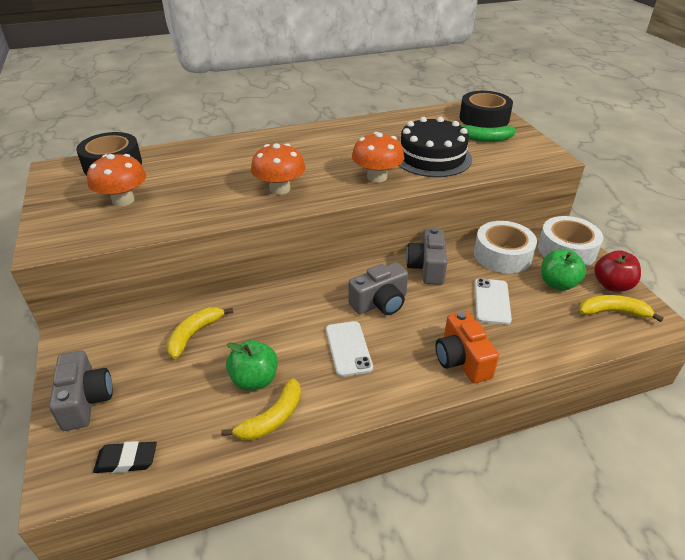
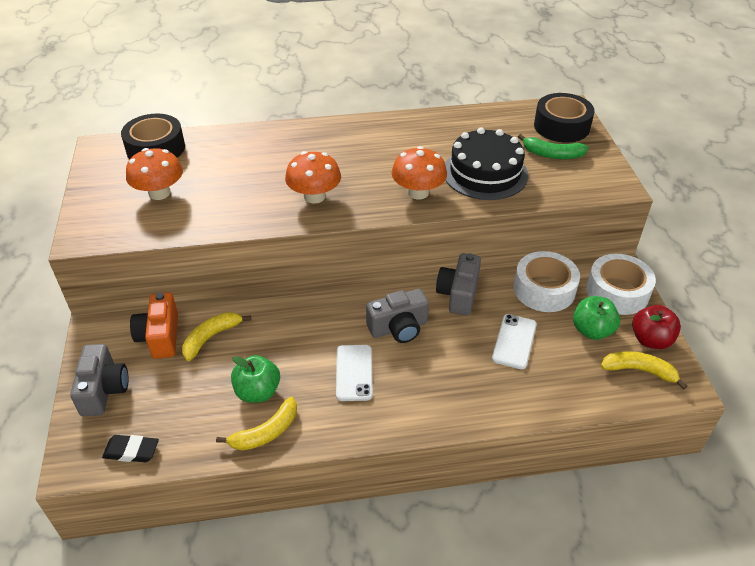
camera: 10 degrees right, 5 degrees up
orange camera [435,311,499,383] -> orange camera moved to [130,292,178,359]

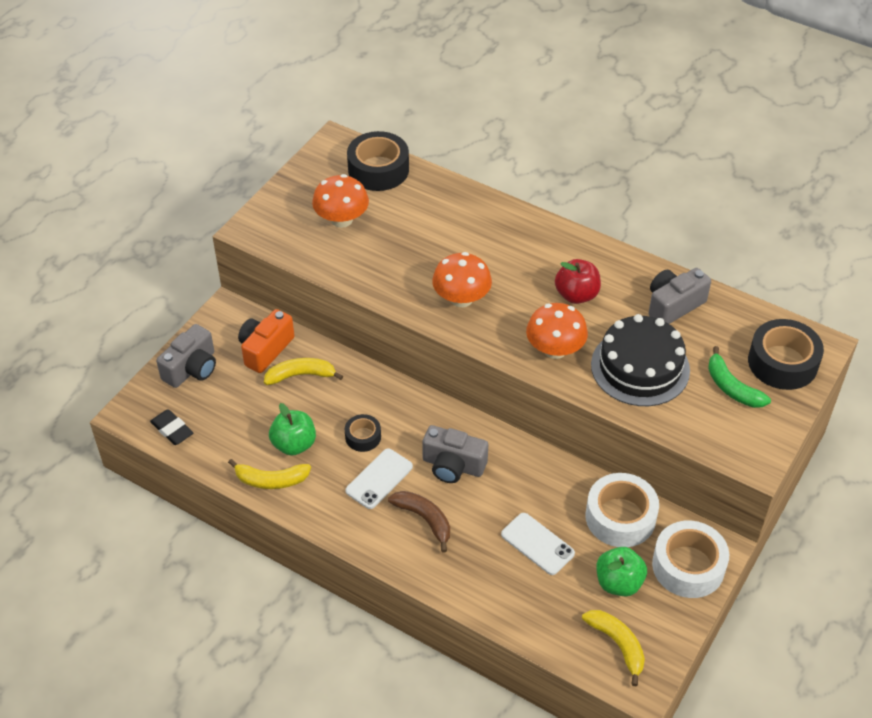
camera: 40 degrees right, 5 degrees up
grey camera [436,253,481,316] -> grey camera moved to [649,268,711,324]
white phone [492,314,537,369] -> white phone turned 75 degrees clockwise [501,513,575,575]
red apple [632,305,681,349] -> red apple moved to [555,259,601,304]
none -> black tape [345,414,381,452]
none -> brown banana [388,491,450,553]

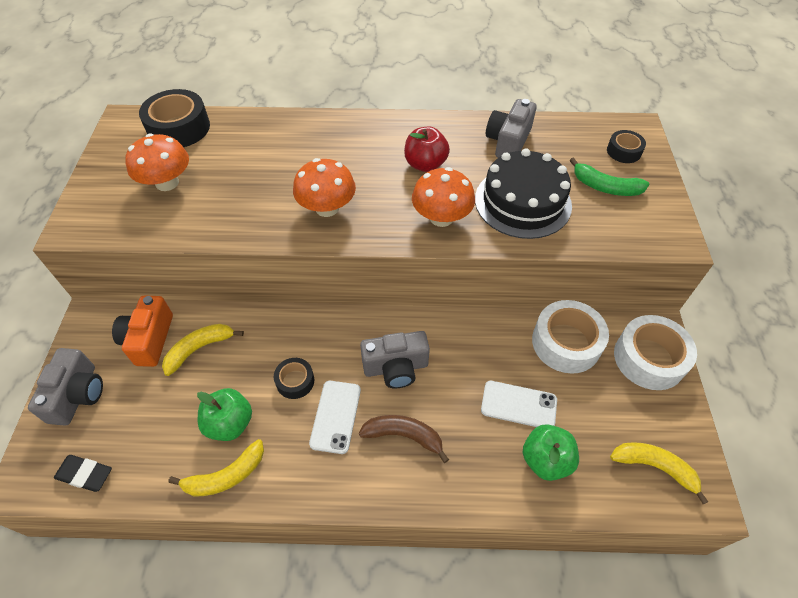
camera: 30 degrees left, 5 degrees up
green apple [597,547,647,596] -> green apple moved to [523,424,579,481]
black tape [748,319,824,390] -> black tape [607,130,646,163], size x0.54

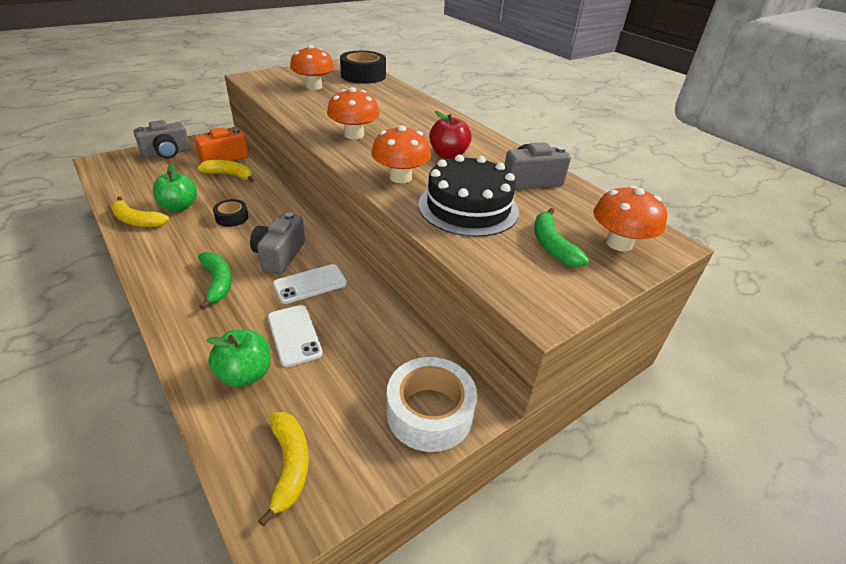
camera: 50 degrees right, 15 degrees down
black eraser [54,455,112,492] -> none
white phone [309,381,361,454] -> white phone moved to [273,264,347,304]
brown banana [359,415,449,463] -> green banana [198,252,232,310]
grey camera [360,331,430,388] -> grey camera turned 60 degrees clockwise [250,212,305,274]
white tape [532,300,609,374] -> none
black tape [607,130,646,163] -> orange mushroom [593,186,667,252]

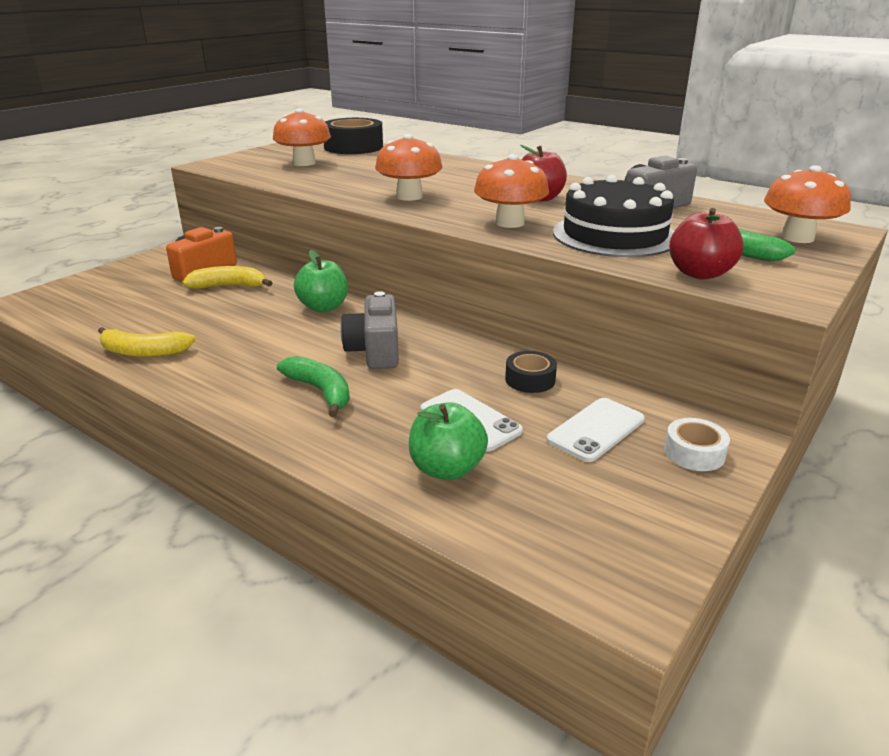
camera: 15 degrees left, 10 degrees down
grey camera [133,120,190,159] -> none
green apple [153,163,197,212] -> green apple moved to [294,250,348,312]
black tape [213,199,248,227] -> black tape moved to [505,351,557,393]
yellow banana [258,412,309,527] -> none
white phone [273,264,347,304] -> white phone moved to [547,398,645,462]
white tape [386,357,477,452] -> white tape [664,418,730,471], size x0.54
none -> red apple [669,208,743,279]

